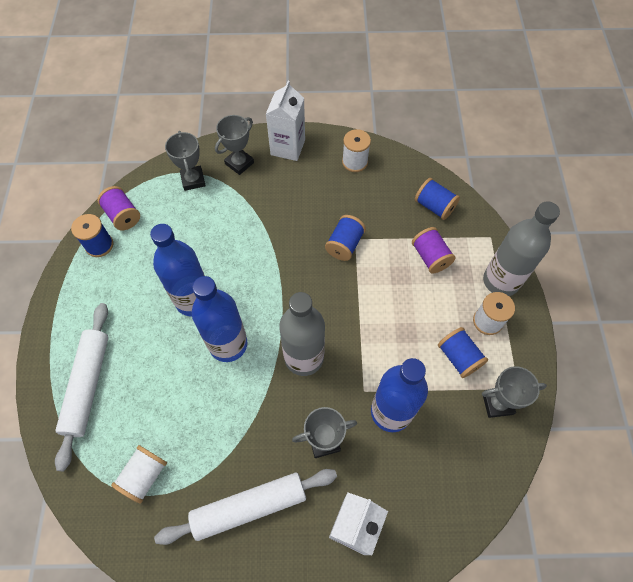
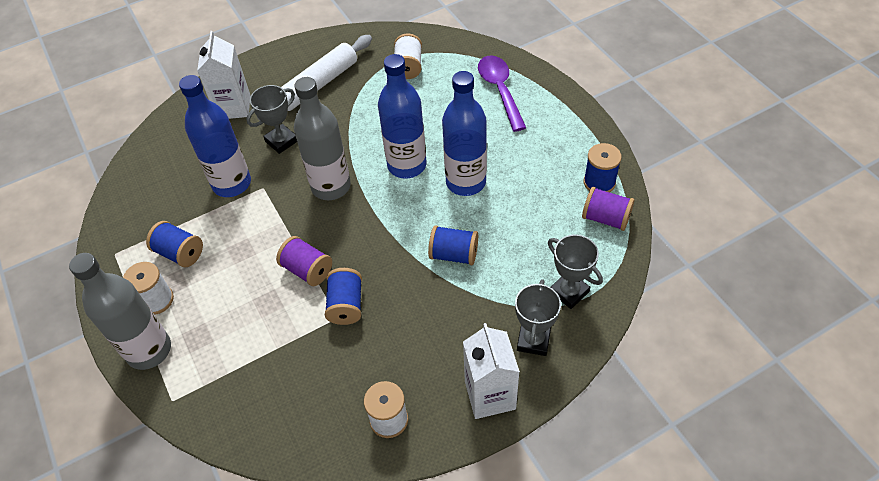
camera: 155 degrees right, 10 degrees down
white rolling pin [55,303,109,471] -> purple spoon [478,55,526,132]
purple spool [412,227,456,274] -> purple spool moved to [276,236,332,286]
blue spool [415,178,460,220] -> blue spool moved to [428,225,478,265]
grey trophy [482,366,547,418] -> none

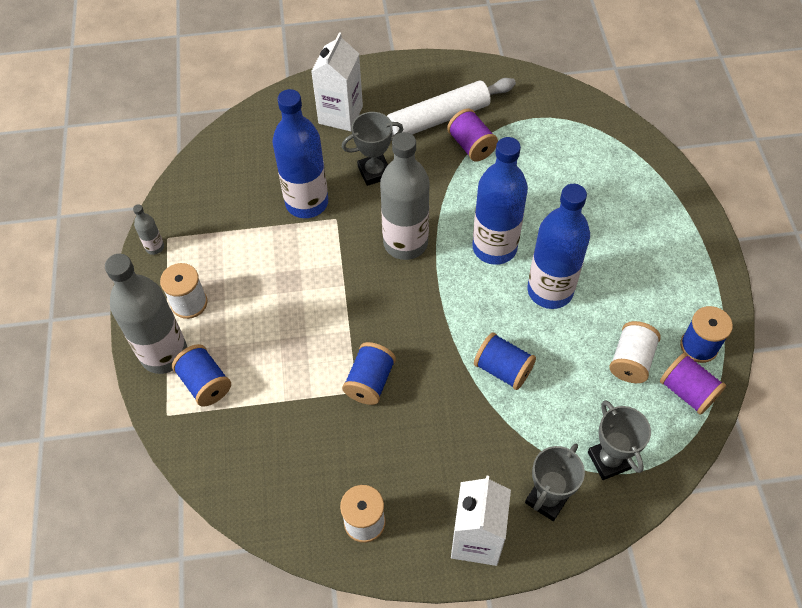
camera: 20 degrees right, 5 degrees up
blue spool [146,221,203,268] -> blue spool moved to [172,344,231,407]
purple spool [276,236,332,286] -> purple spool moved to [447,109,498,162]
white spool [394,33,422,79] -> white spool moved to [609,321,661,383]
purple spoon [478,55,526,132] -> none
none -> grey bottle [133,204,164,255]

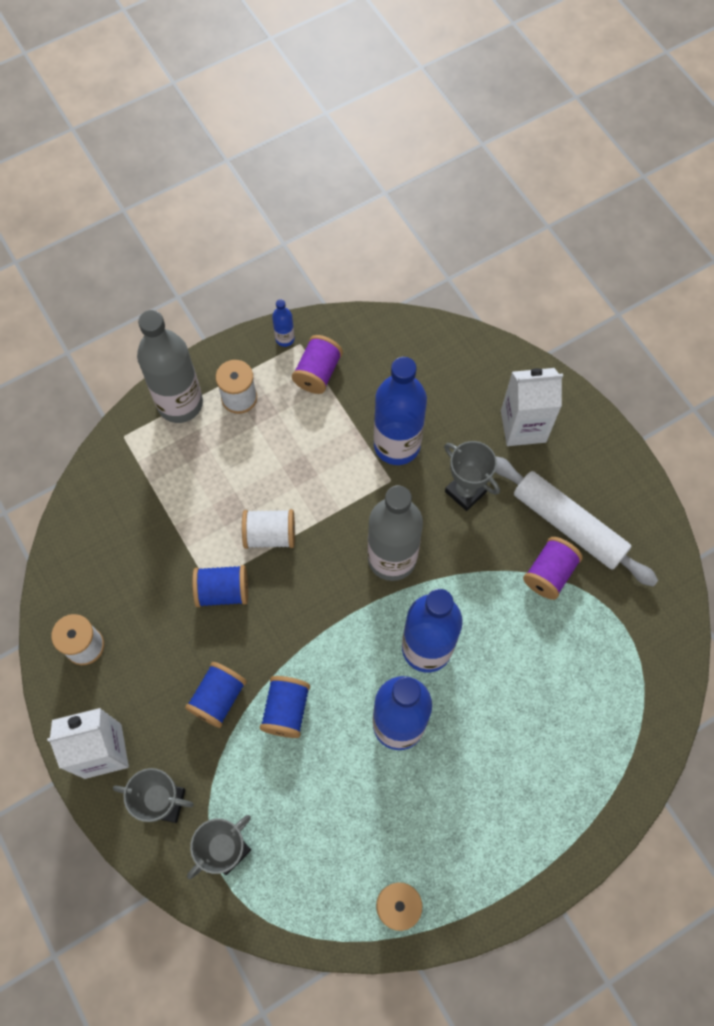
camera: 65 degrees right, 10 degrees up
grey bottle [133,204,164,255] -> blue bottle [272,299,295,347]
blue spool [172,344,231,407] -> blue spool moved to [185,662,247,728]
white spool [609,321,661,383] -> white spool moved to [242,509,295,549]
purple spool [660,353,726,415] -> purple spool moved to [292,335,343,394]

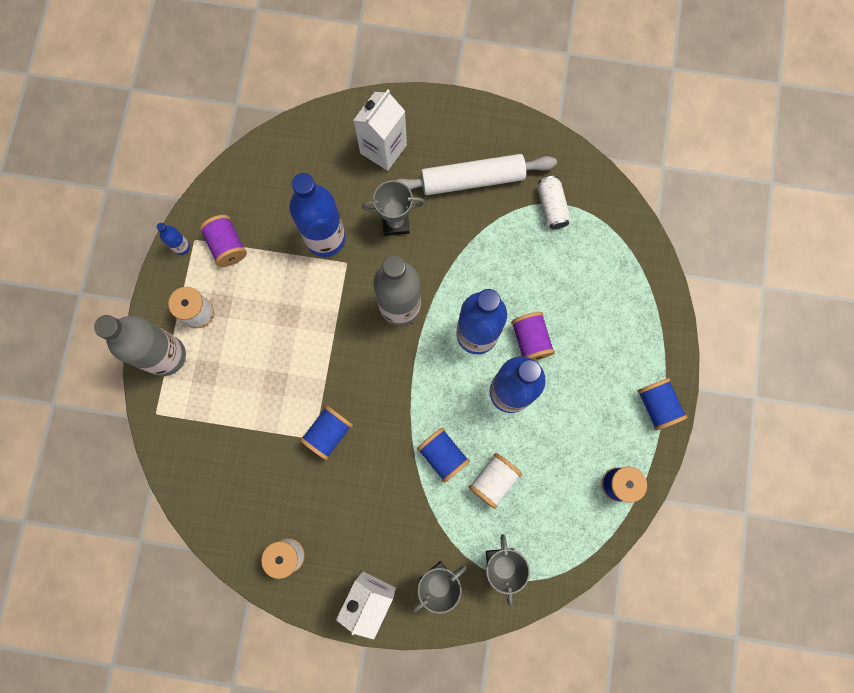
camera: 50 degrees left, 10 degrees up
blue spool [185,662,247,728] -> blue spool moved to [638,378,687,430]
white spool [242,509,295,549] -> white spool moved to [468,453,522,509]
purple spool [523,537,583,600] -> purple spool moved to [511,312,555,361]
none -> white can [538,176,571,230]

